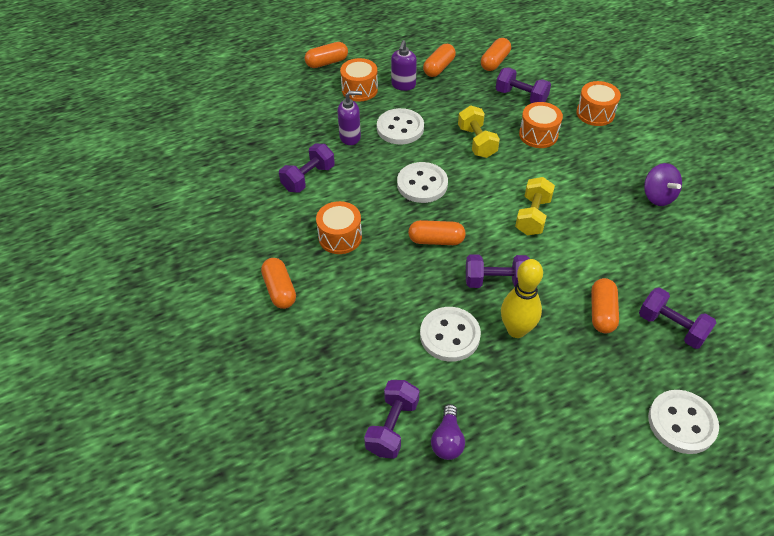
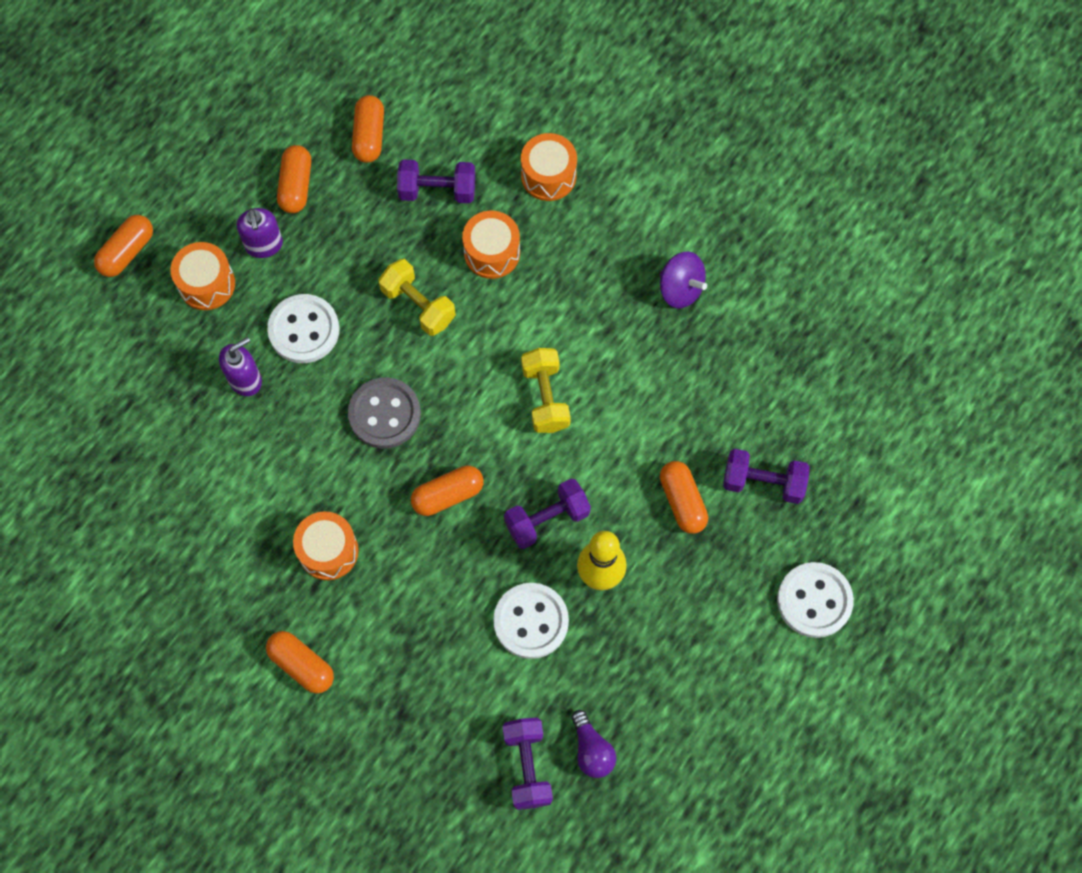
camera: 30 degrees left, 20 degrees up
purple dumbbell [279,144,335,193] -> none
white button [397,162,448,203] -> grey button [348,377,421,449]

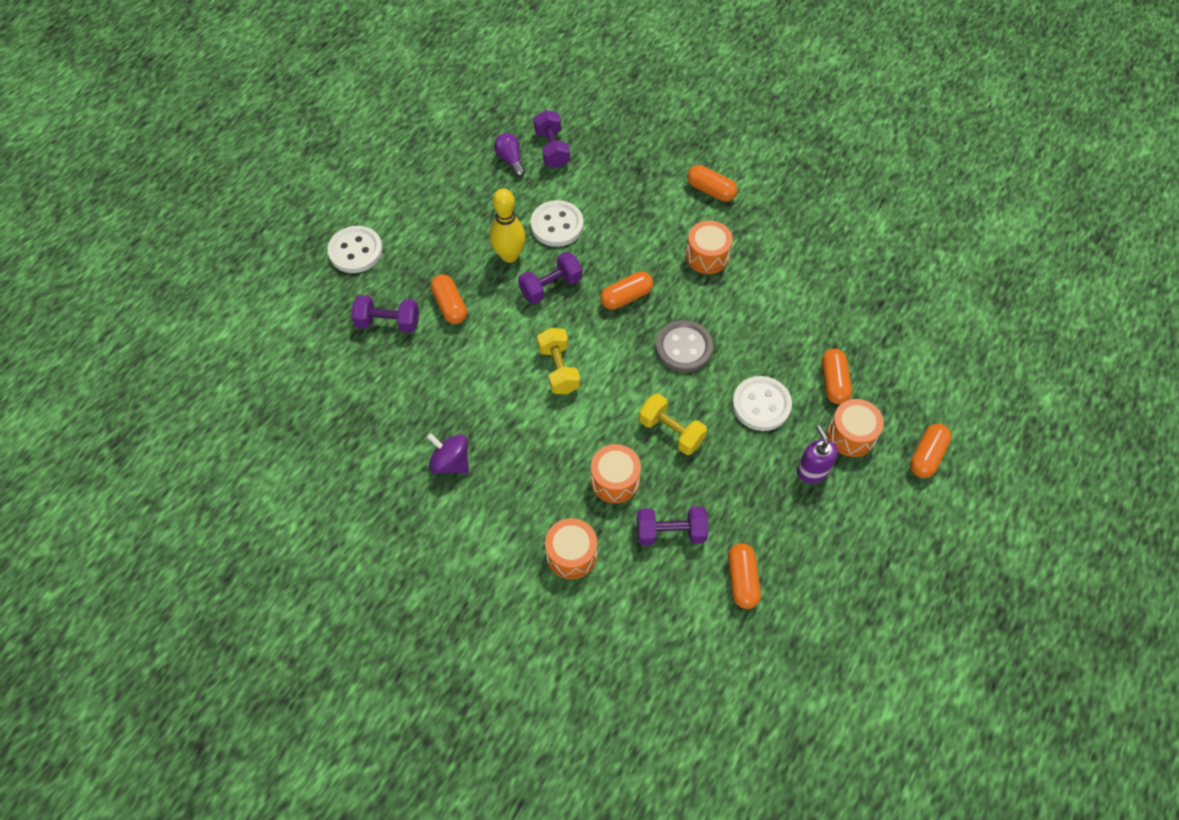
camera: 175 degrees right, 10 degrees down
purple soap dispenser [219,337,262,396] -> none
orange capsule [277,145,311,213] -> orange capsule moved to [822,349,852,404]

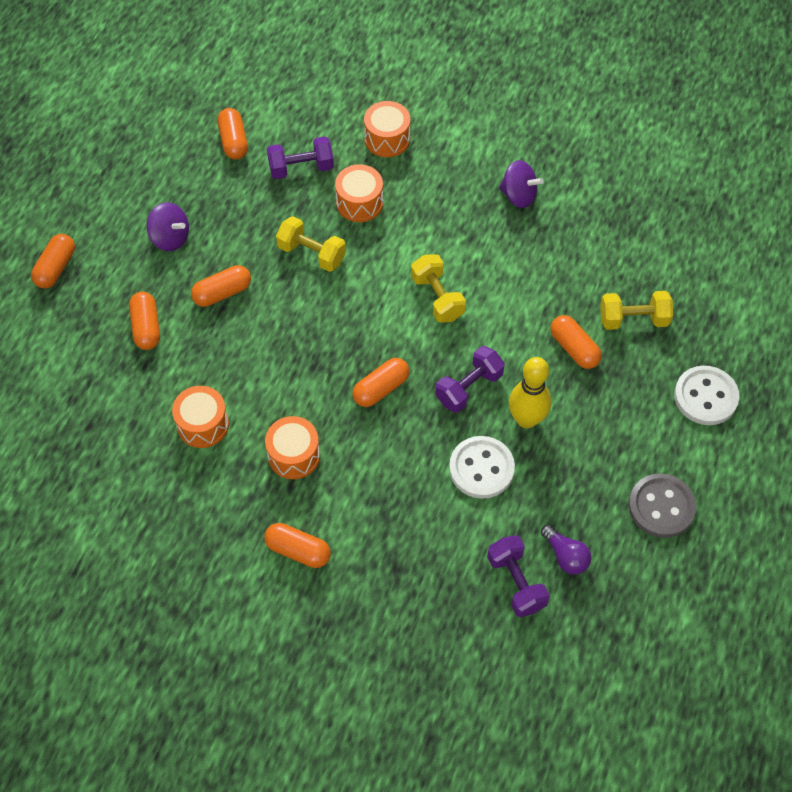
camera: 170 degrees right, 0 degrees up
purple dumbbell [351,295,419,333] -> yellow dumbbell [600,291,673,330]
grey button [656,320,713,372] -> grey button moved to [628,473,696,538]
white button [732,376,792,431] -> orange capsule [191,265,251,307]
purple soap dispenser [797,425,838,483] -> purple spinning top [147,202,189,251]
orange drum [827,399,884,457] -> orange drum moved to [172,386,229,448]

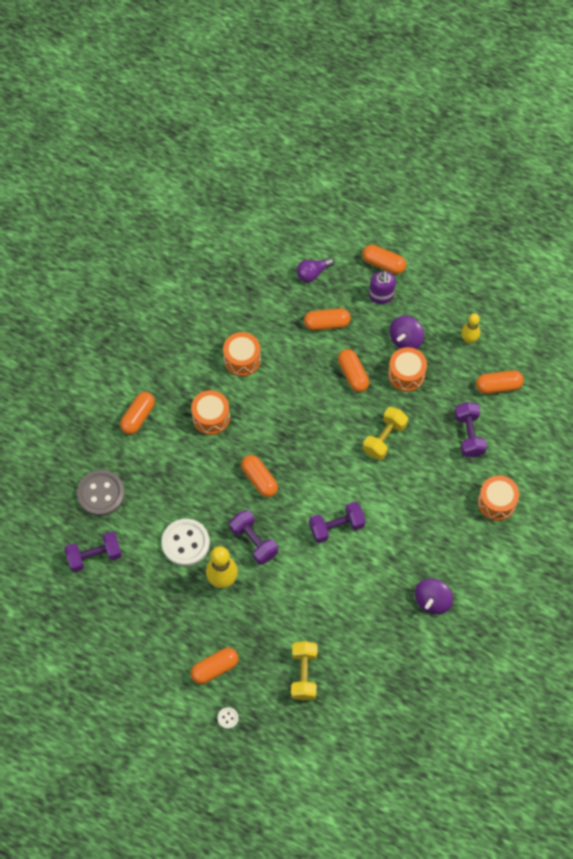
camera: 95 degrees right, 5 degrees up
orange drum [335,164,383,222] -> orange drum moved to [388,347,427,392]
yellow dumbbell [411,254,466,323] -> purple dumbbell [309,502,365,543]
purple light bulb [541,524,591,575] -> purple light bulb moved to [297,257,334,282]
orange capsule [551,315,602,369] -> orange capsule moved to [191,648,239,684]
grey button [628,473,696,538] -> grey button moved to [77,470,125,516]
white button [674,366,740,425] -> white button [217,707,238,729], size x0.42
none -> purple soap dispenser [369,271,396,304]
none -> yellow bowling pin [461,313,480,344]

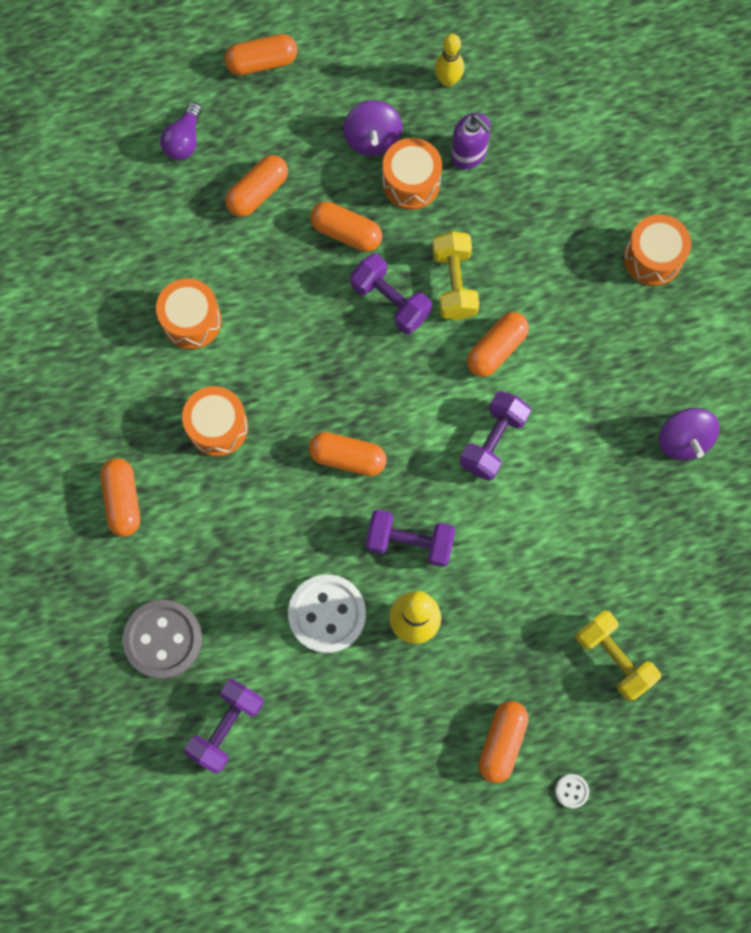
camera: 40 degrees left, 10 degrees up
purple soap dispenser [369,271,396,304] -> purple soap dispenser moved to [451,113,491,169]
purple dumbbell [454,402,487,458] -> purple dumbbell moved to [350,253,432,334]
orange capsule [476,370,524,394] -> orange capsule moved to [467,312,529,377]

